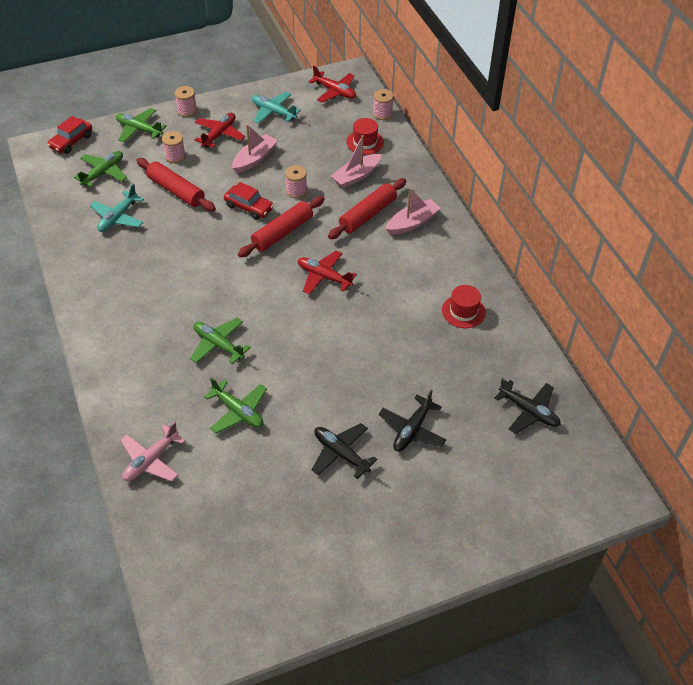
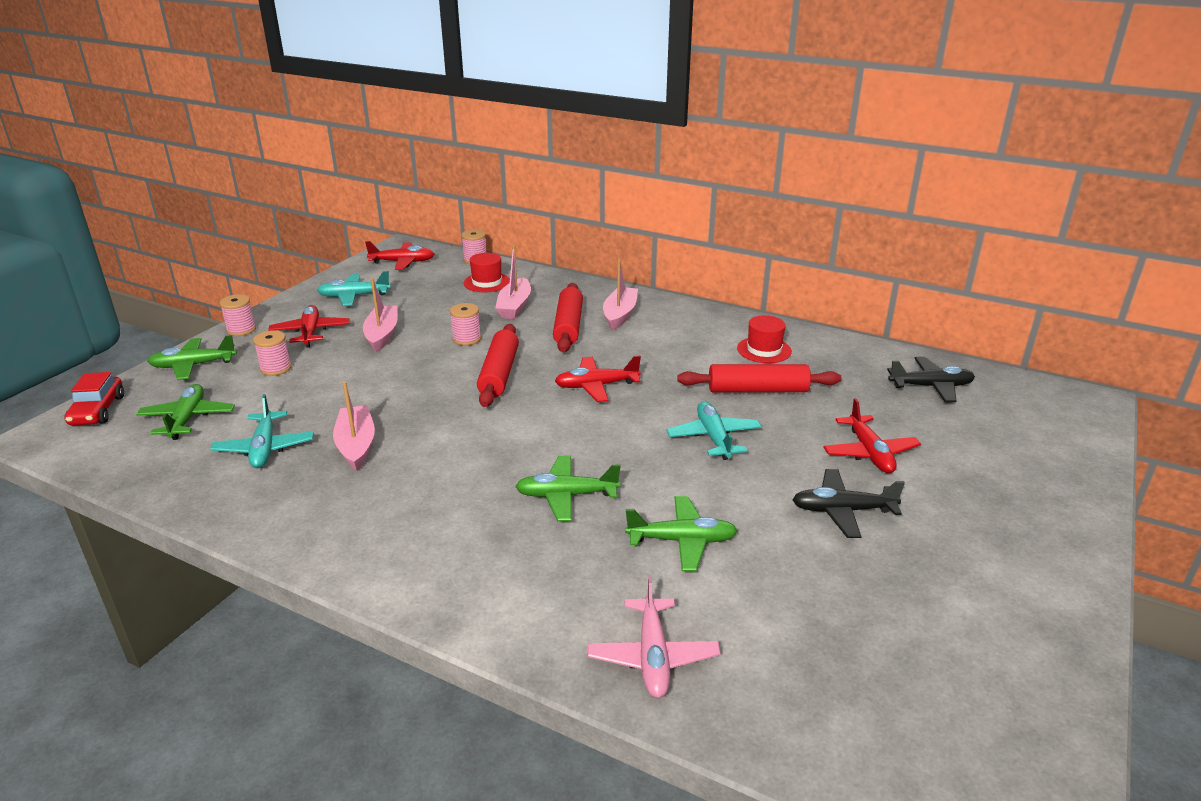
camera: 40 degrees left, 20 degrees down
red rolling pin [136,158,216,211] -> red rolling pin moved to [677,364,842,392]
red car [224,182,274,220] -> none
black plane [379,390,447,452] -> red plane [823,398,921,473]
none -> pink boat [333,381,375,471]
none -> turquoise plane [666,401,762,460]

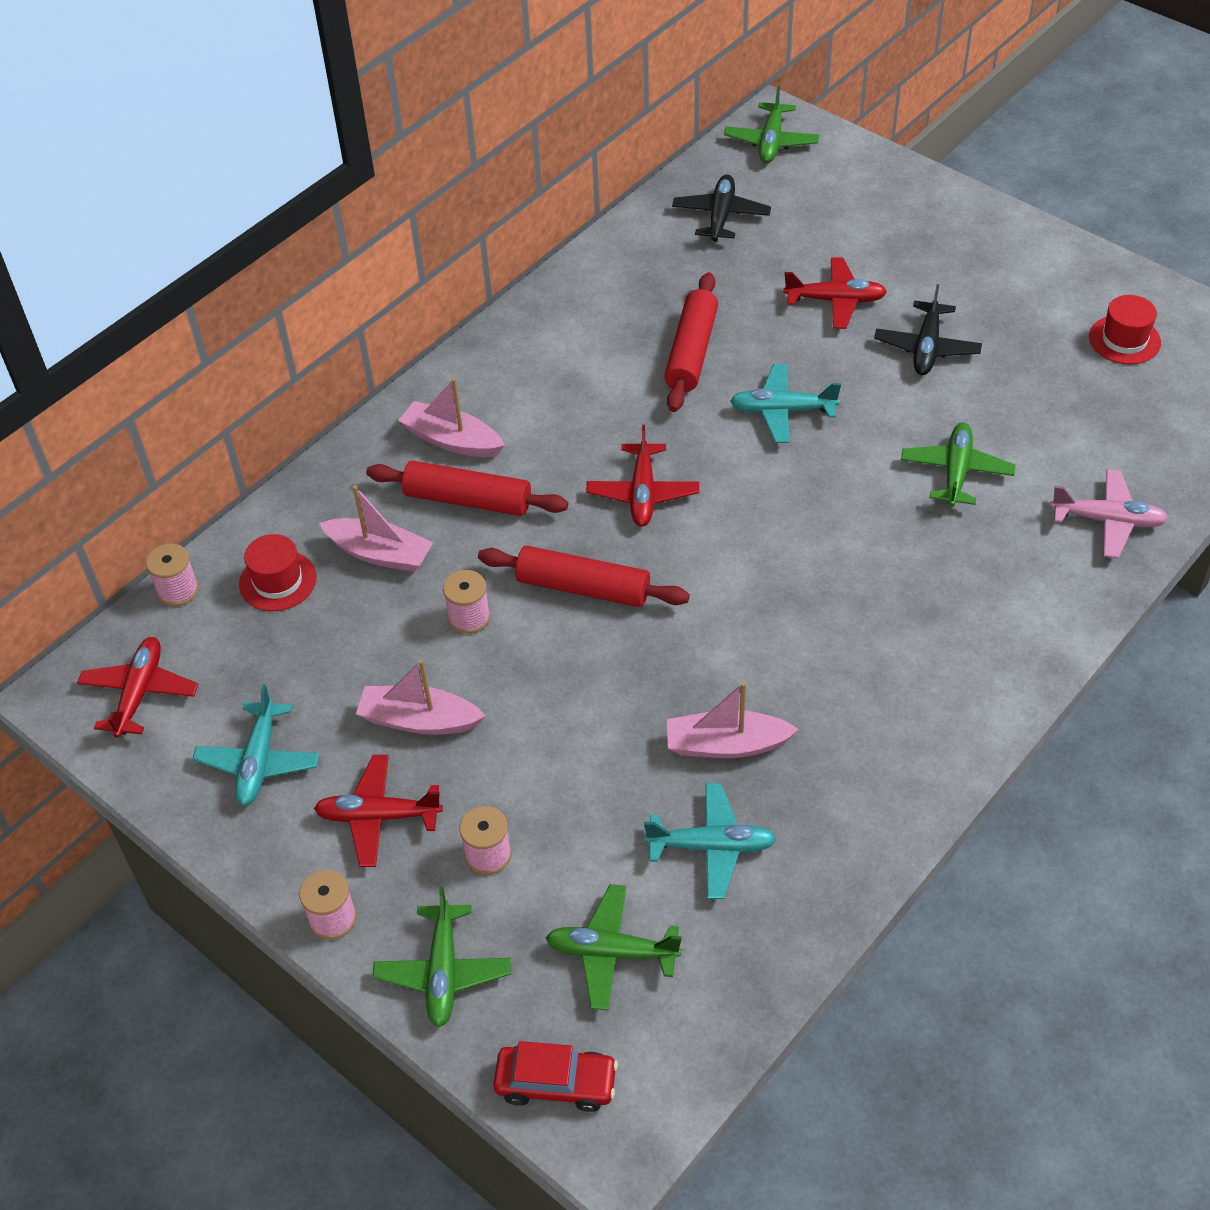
camera: 75 degrees left, 20 degrees up
green plane [515,456,621,521] -> green plane moved to [724,85,819,163]
red hat [737,315,792,363] -> red hat moved to [1089,295,1161,364]

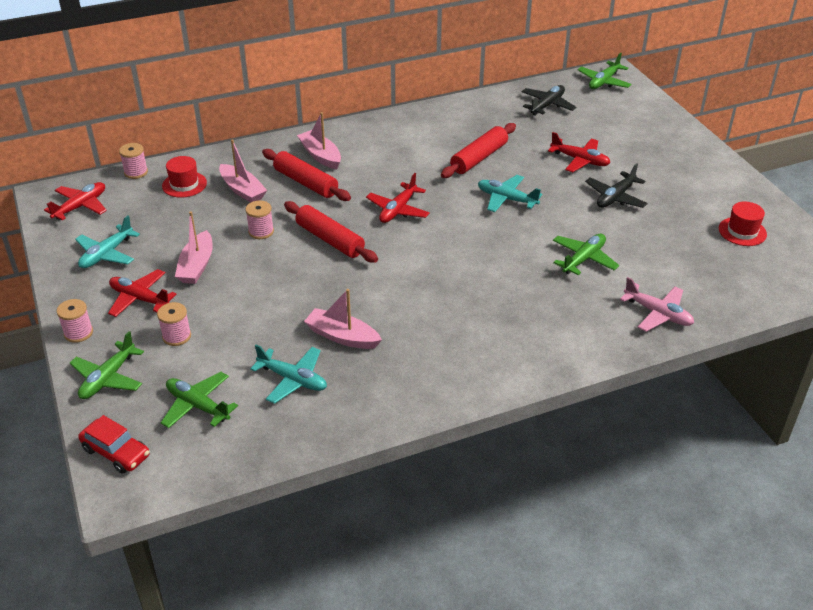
camera: 25 degrees right, 10 degrees down
pink boat [356,660,485,735] -> pink boat turned 120 degrees counterclockwise [175,211,213,284]

